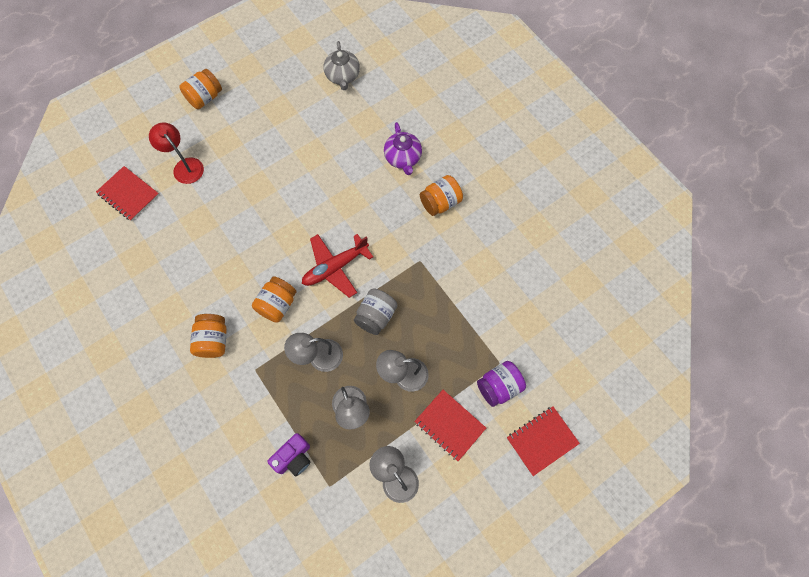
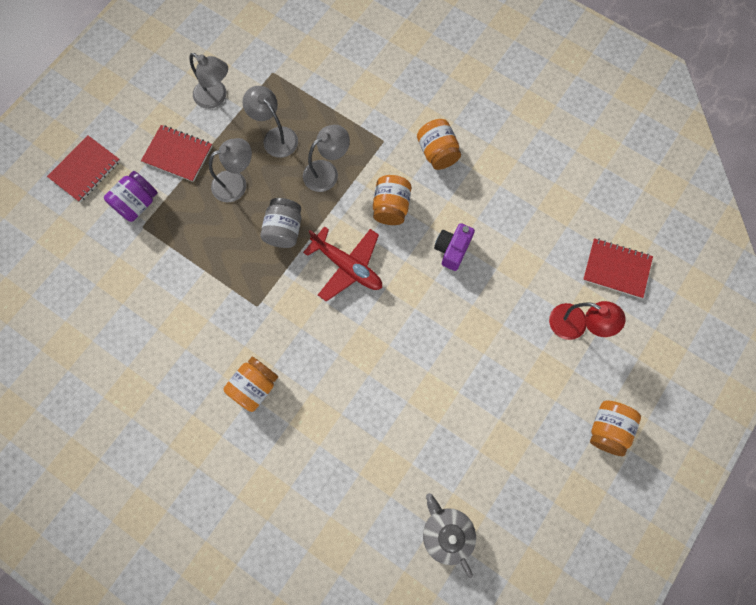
camera: 160 degrees right, 5 degrees up
purple camera [267,433,311,477] -> purple camera moved to [434,223,475,271]
red plane [302,234,373,298] -> red plane turned 90 degrees clockwise [303,226,382,302]
purple teapot [384,122,422,175] -> none

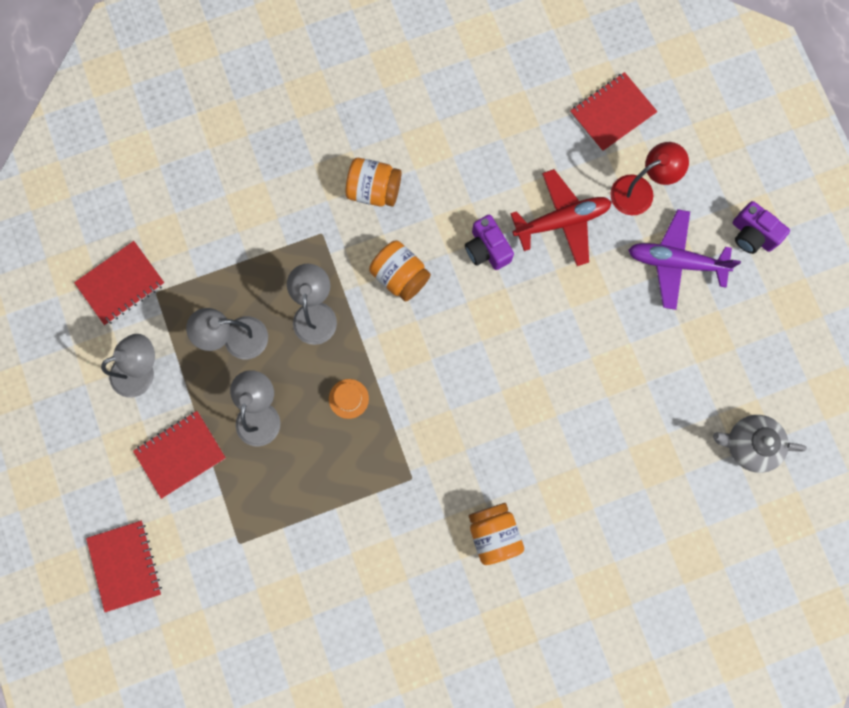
camera: 55 degrees left, 5 degrees up
purple jar [104,171,158,222] -> none
grey jar [260,198,301,248] -> orange hat [329,379,369,419]
red plane [303,226,382,302] -> red plane moved to [511,169,612,266]
orange jar [590,400,641,456] -> purple camera [733,201,790,254]
none -> red notebook [74,241,165,325]
none -> purple plane [628,209,741,310]

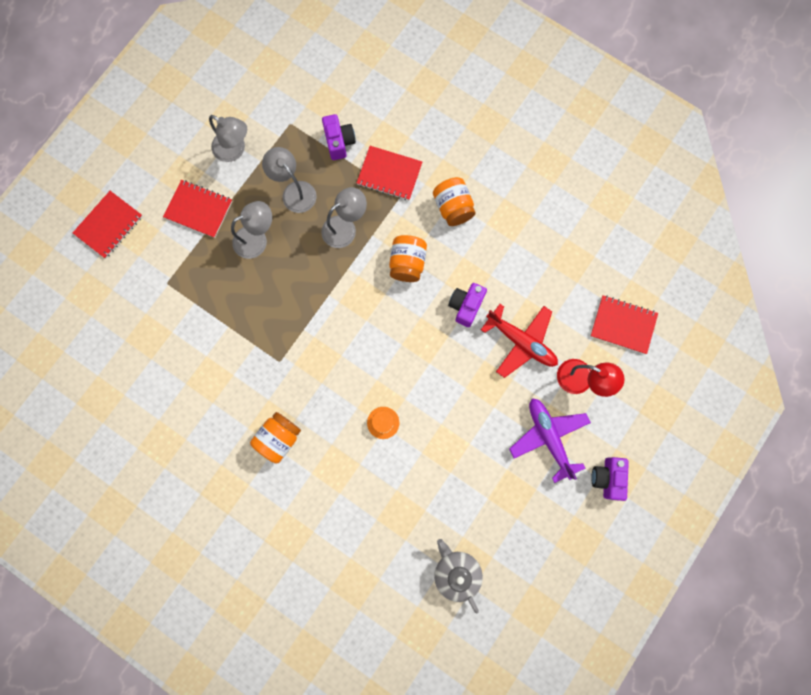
camera: 55 degrees right, 0 degrees up
red notebook [74,241,165,325] -> red notebook moved to [357,146,422,200]
orange hat [329,379,369,419] -> orange hat moved to [367,407,399,439]
none -> purple camera [322,114,356,160]

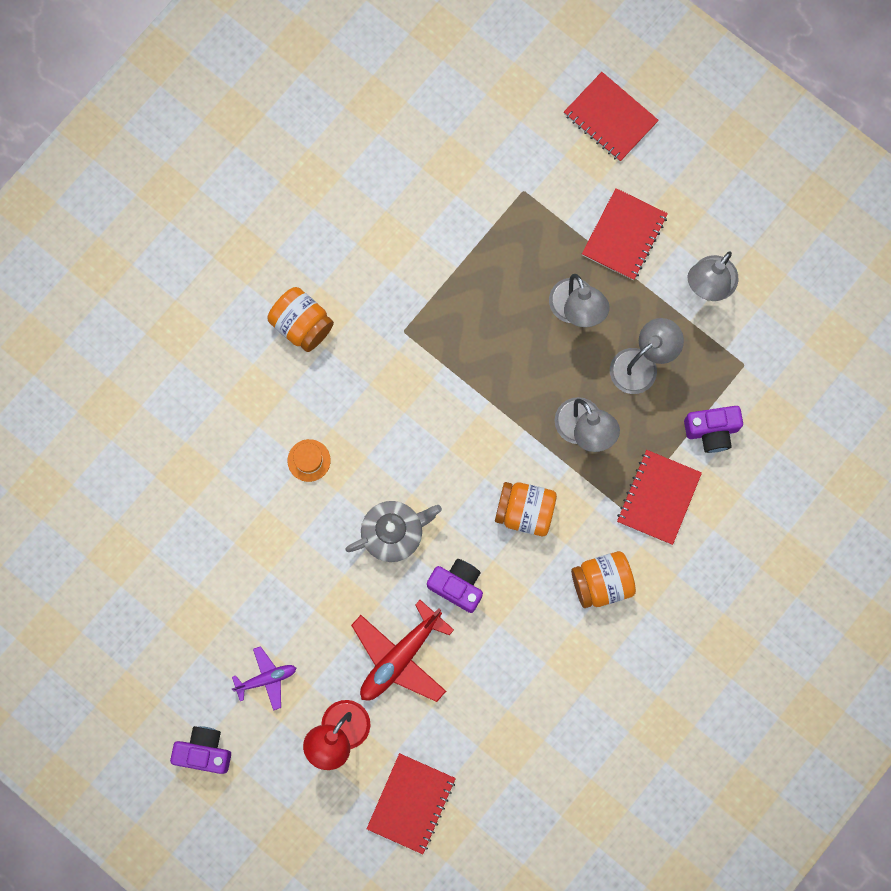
camera: 95 degrees right, 0 degrees up
grey teapot [434,539,483,613] -> grey teapot moved to [345,501,442,562]
purple plane [509,398,591,483] -> purple plane [232,646,296,711], size x0.56

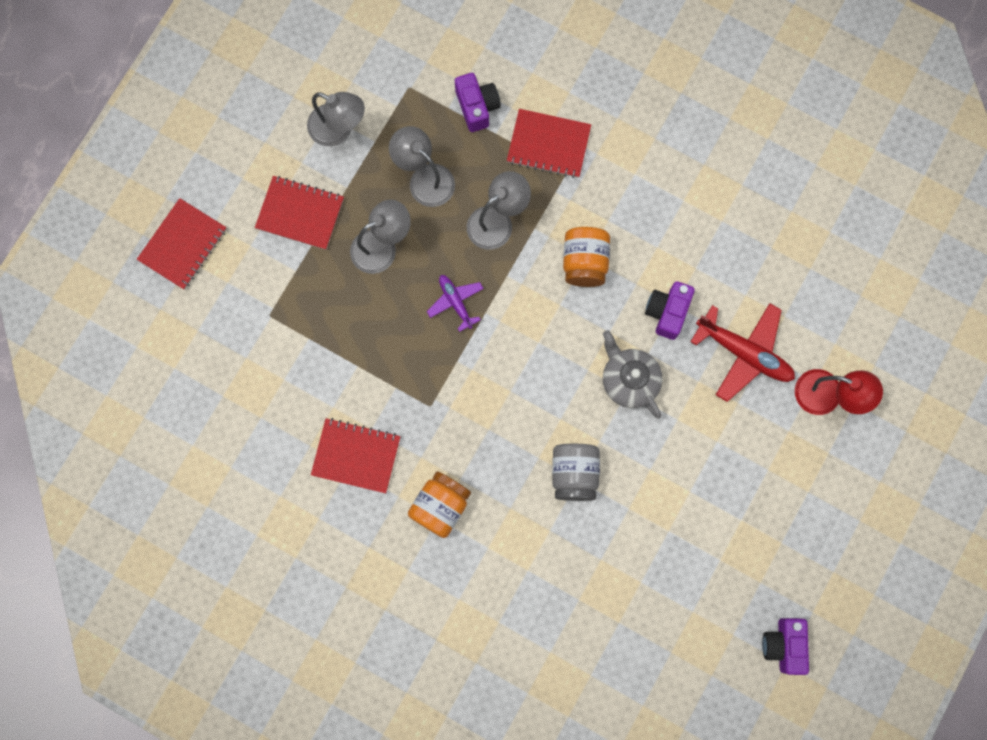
camera: 100 degrees left, 0 degrees up
purple camera [170,726,231,774] -> purple camera moved to [762,618,809,675]
purple plane [232,646,296,711] -> purple plane moved to [427,275,484,332]
orange hat [288,439,331,482] -> grey jar [552,444,600,501]
red notebook [367,753,456,854] -> red notebook moved to [311,418,401,493]
orange jar [571,551,636,608] -> none

